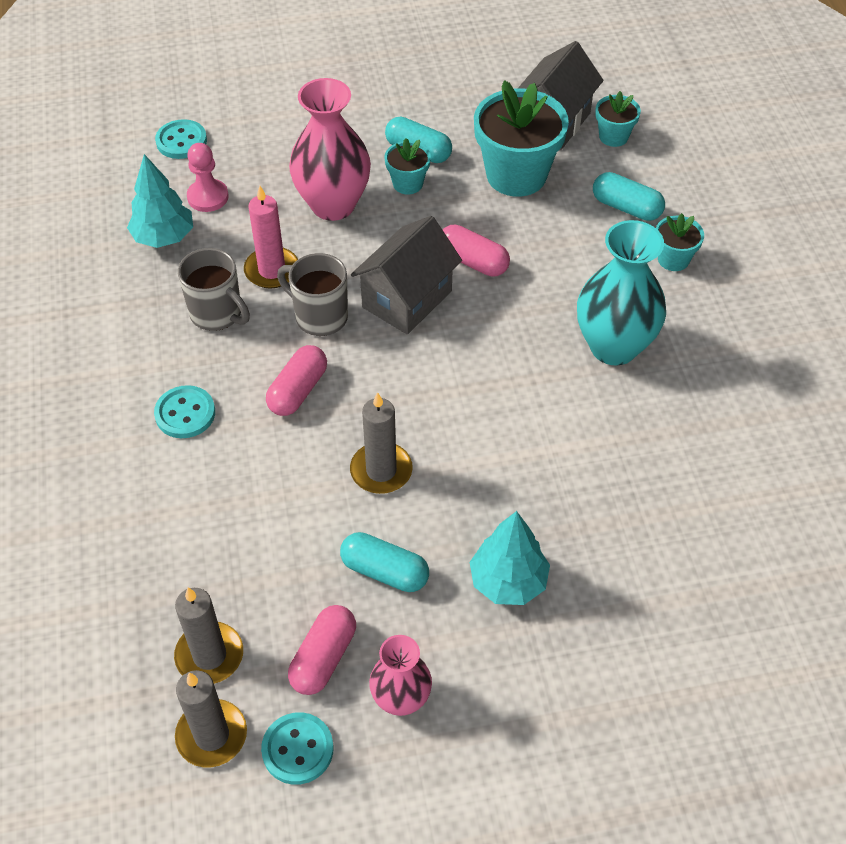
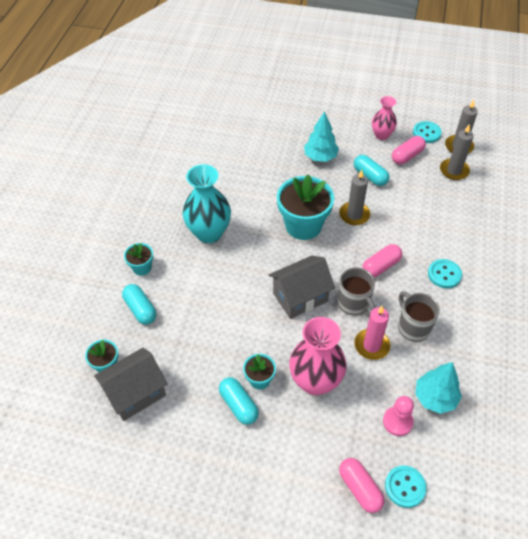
camera: 155 degrees left, 0 degrees up
pink capsule [443,224,510,277] -> pink capsule moved to [339,458,385,513]
turquoise flower pot [474,80,569,197] -> turquoise flower pot moved to [277,174,334,240]

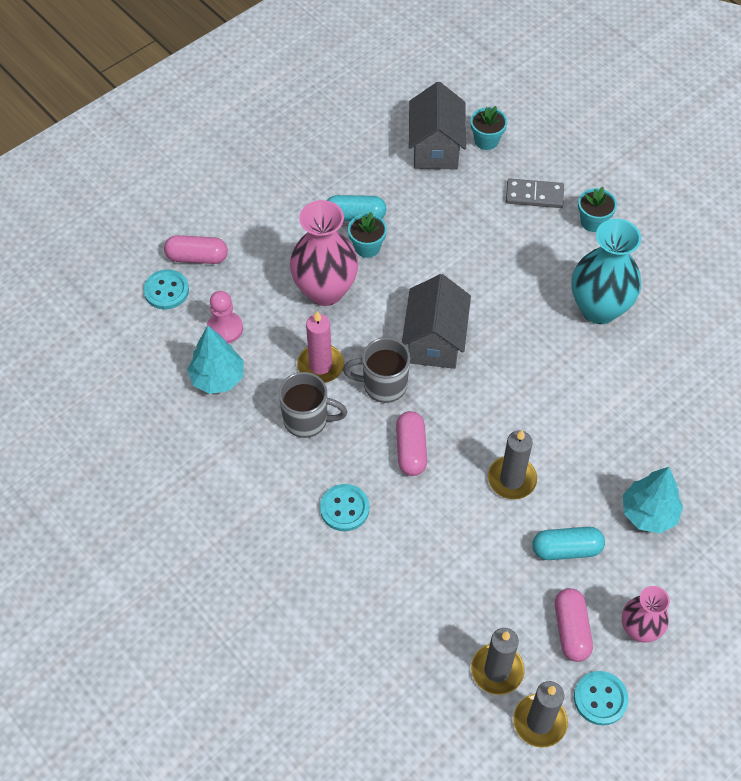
camera: 125 degrees right, 5 degrees up
turquoise capsule [122,284,156,324] -> grey domino [506,179,564,208]
turquoise flower pot [277,174,334,240] -> none

